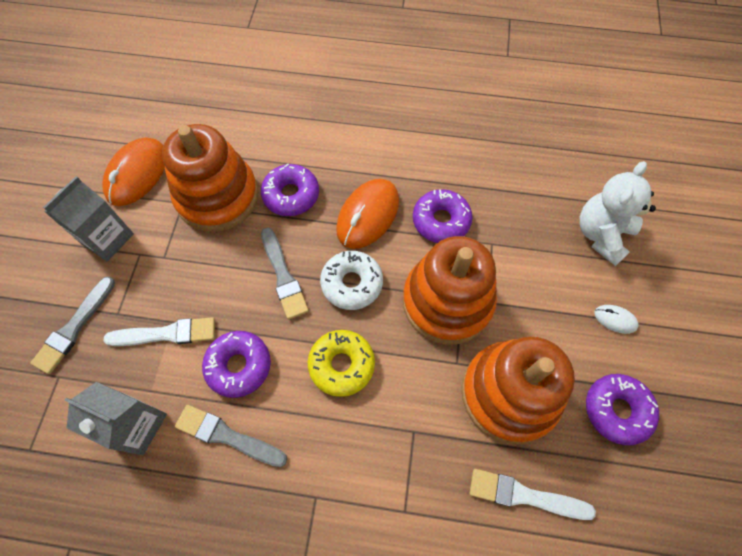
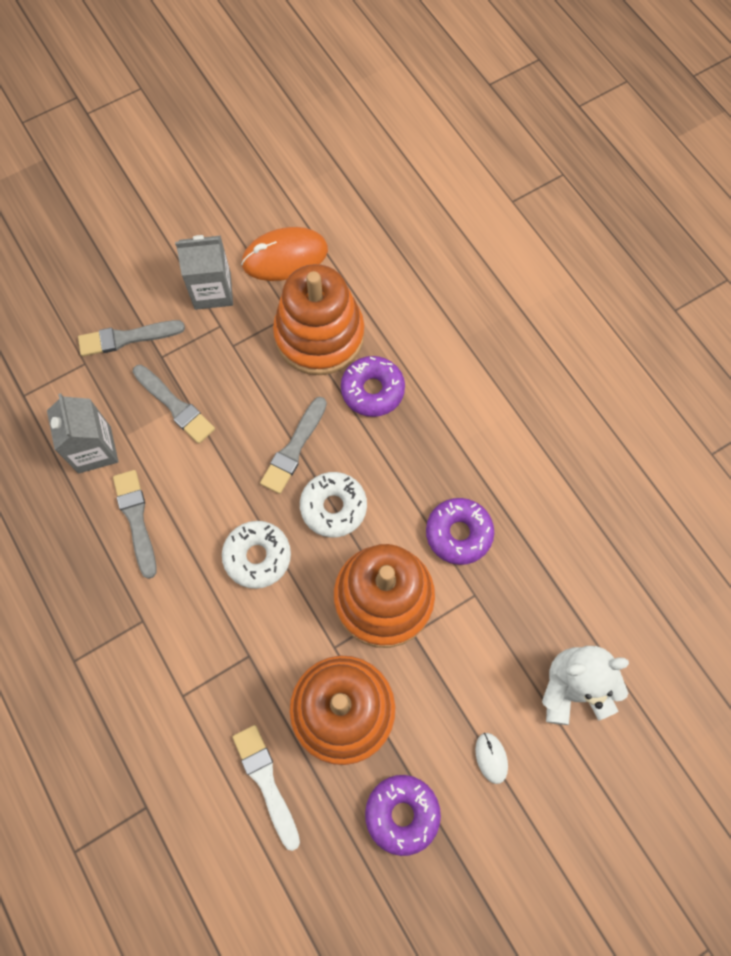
camera: 50 degrees right, 5 degrees up
white brush [103,317,215,346] -> grey brush [133,365,215,444]
purple donut [202,331,271,398] -> none
yellow donut [308,330,375,397] -> white donut [222,521,291,589]
orange mouse [336,179,399,249] -> none

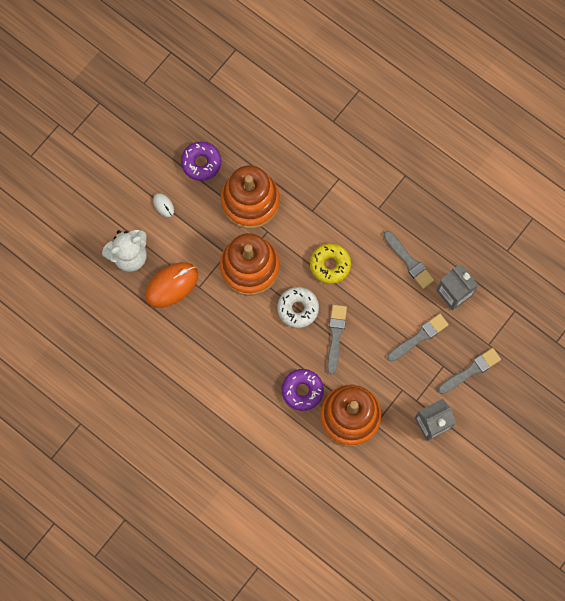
camera: 160 degrees right, 5 degrees up
grey brush [133,365,215,444] -> grey brush turned 120 degrees clockwise [387,314,449,361]
white donut [222,521,291,589] -> yellow donut [310,243,351,284]
white brush [233,725,300,851] -> none
orange mouse [241,227,328,281] -> orange mouse moved to [145,262,198,308]
purple donut [426,498,494,565] -> none

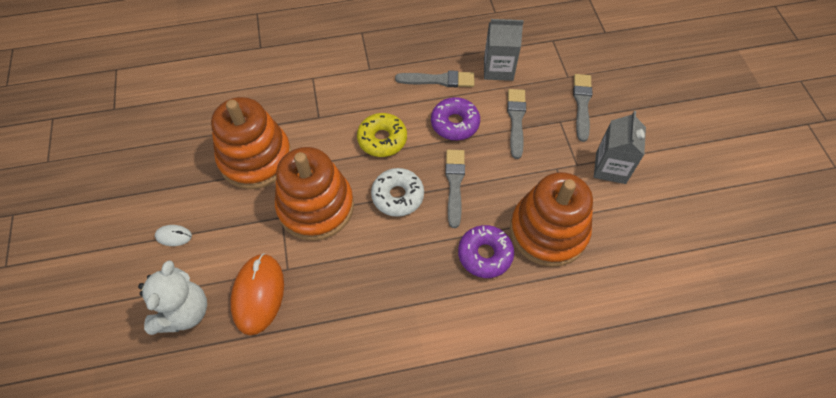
camera: 50 degrees left, 15 degrees down
purple donut [181,142,221,181] -> purple donut moved to [431,97,480,140]
grey brush [327,305,347,374] -> grey brush turned 45 degrees clockwise [445,150,465,228]

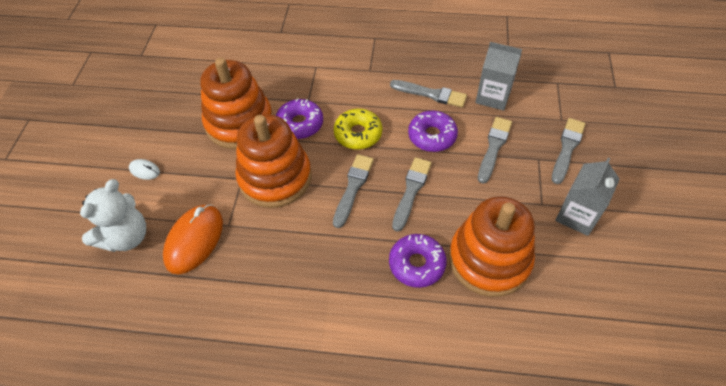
camera: 20 degrees right, 5 degrees down
white donut [371,168,424,217] -> grey brush [333,154,374,228]
none -> purple donut [276,98,323,139]

